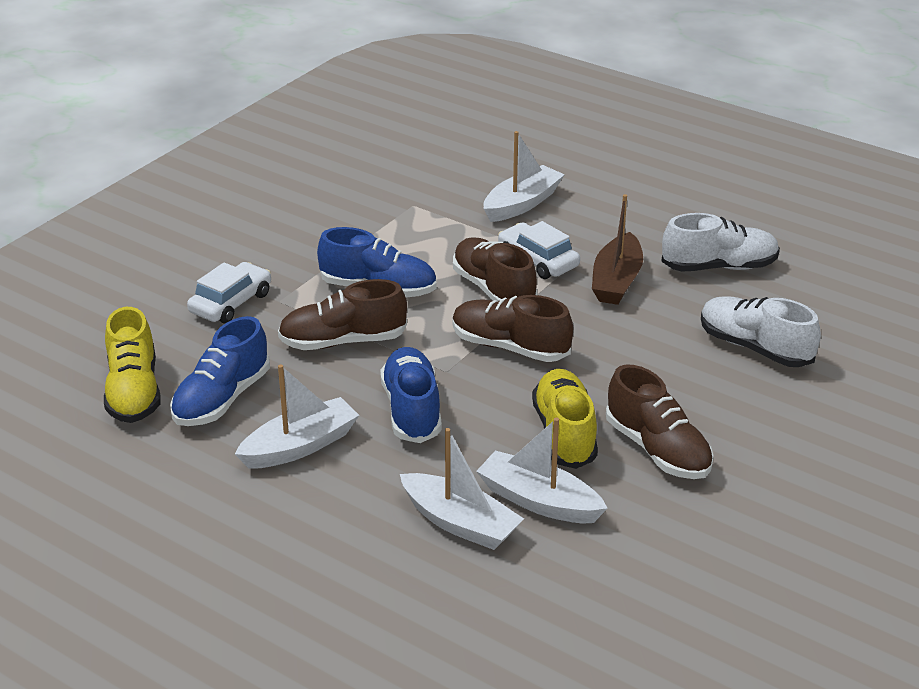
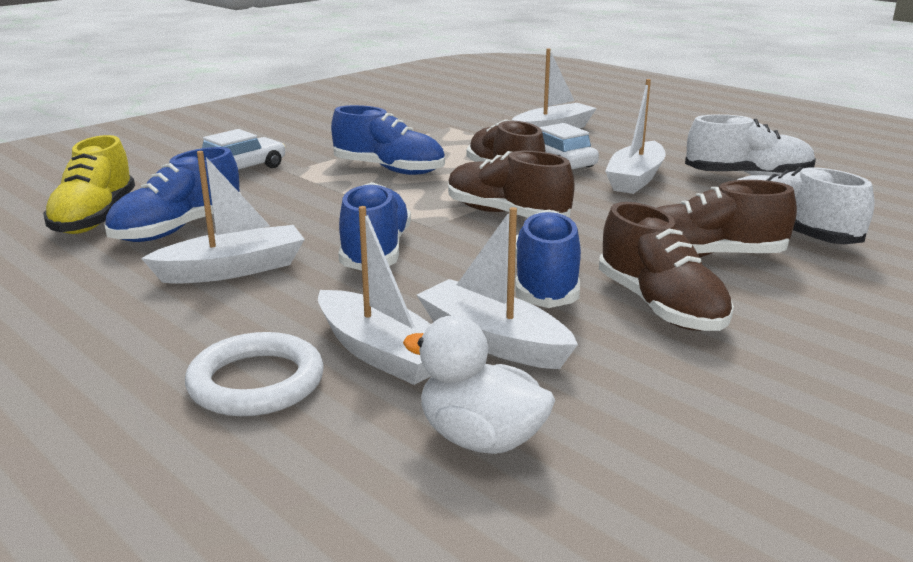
camera: 10 degrees right, 10 degrees down
brown shoe [278,279,407,350] -> brown shoe moved to [657,180,797,257]
yellow shoe [532,369,598,469] -> blue shoe [515,210,581,308]
brown boat [592,194,643,305] -> white boat [605,79,665,194]
none -> white ring [185,332,324,416]
none -> white duck [403,315,555,454]

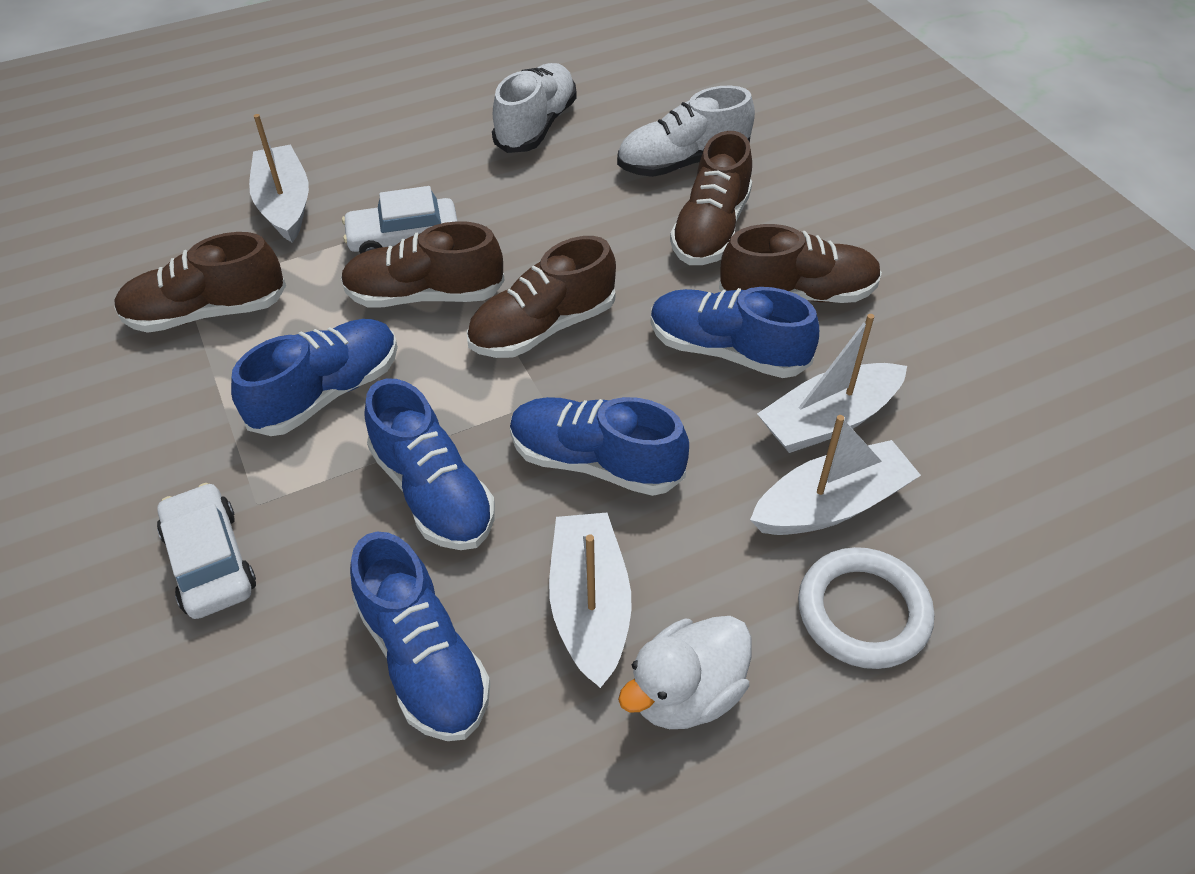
camera: 70 degrees left, 25 degrees up
yellow shoe [43,135,135,234] -> none
white duck [403,315,555,454] -> white duck moved to [618,616,752,729]
white boat [605,79,665,194] -> none
none -> brown shoe [114,232,286,333]
none -> blue shoe [364,379,495,550]

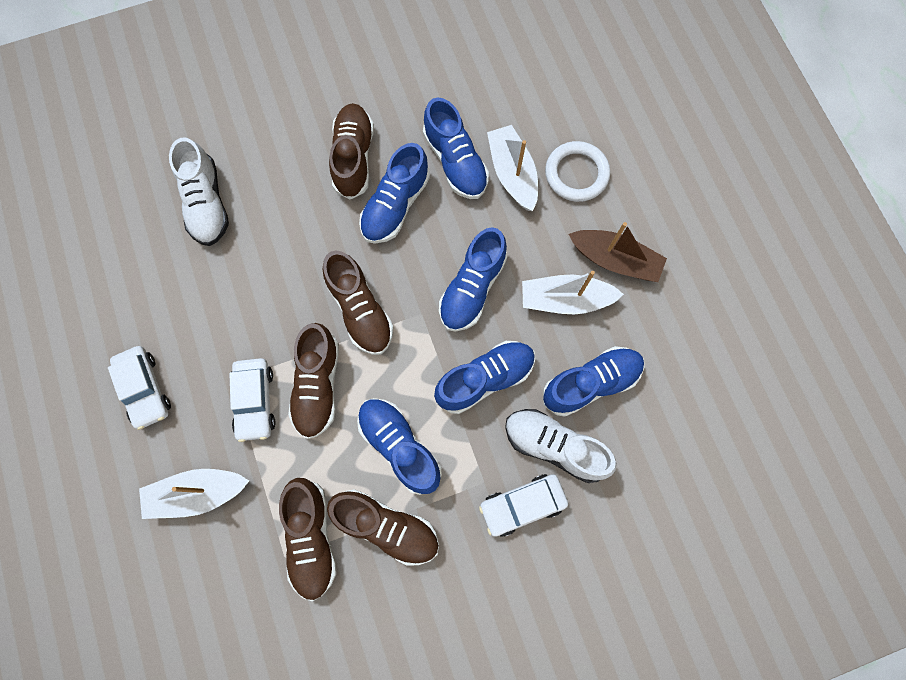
camera: 85 degrees left, 25 degrees up
white shoe [492,63,577,153] -> white shoe moved to [505,409,617,483]
white duck [618,616,752,729] -> brown boat [569,222,667,282]
brown shoe [670,131,752,265] -> brown shoe moved to [327,490,439,566]
white boat [757,314,907,453] -> blue shoe [423,97,489,199]
none -> white car [108,346,171,430]

